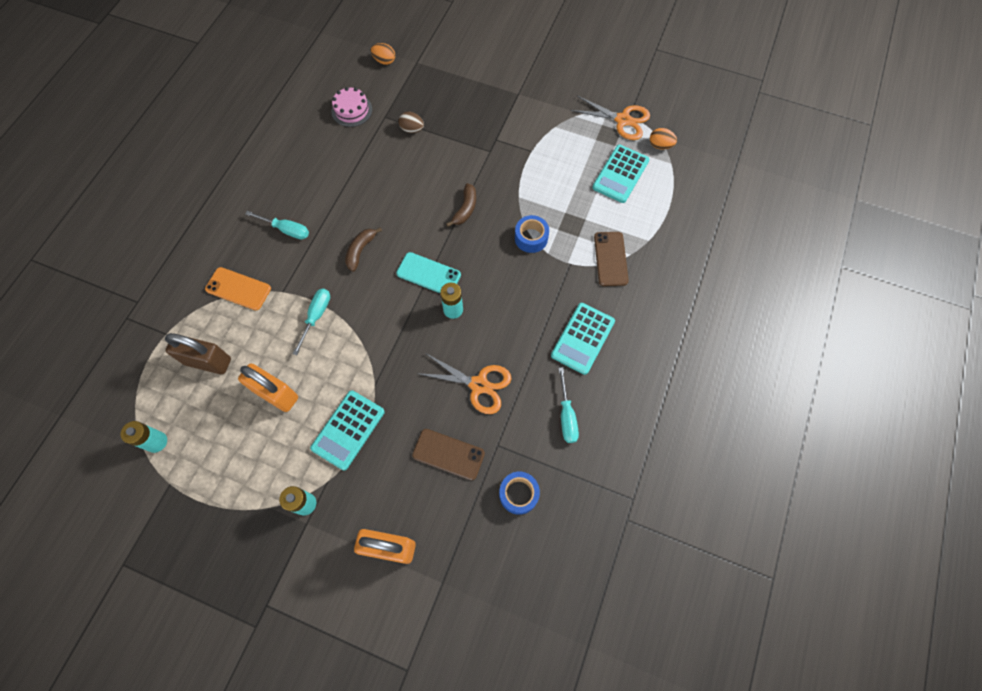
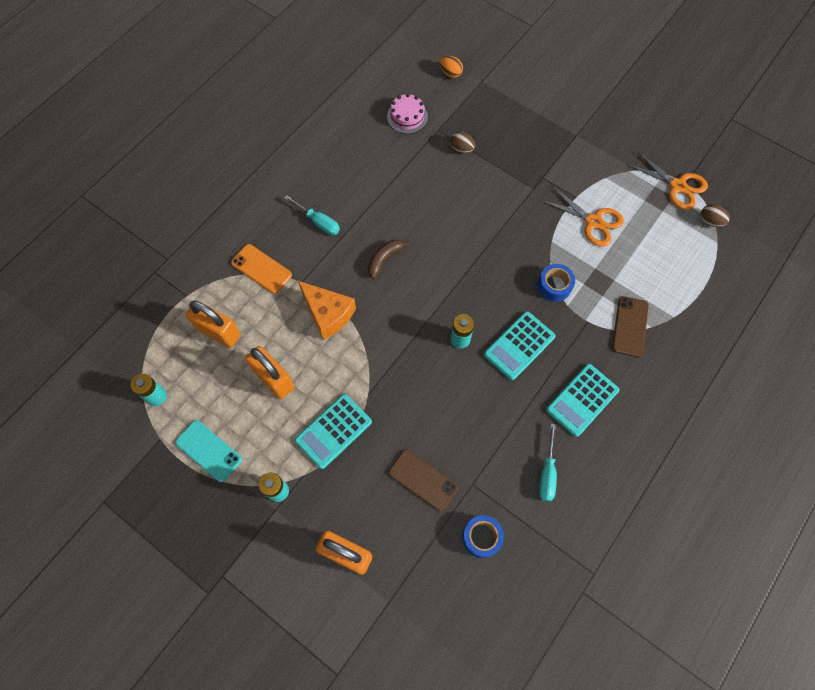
camera: 15 degrees right, 0 degrees up
brown padlock [165,333,231,374] -> orange padlock [186,300,241,348]
turquoise screwdriver [293,289,330,355] -> orange cheese [298,281,356,340]
turquoise phone [396,252,461,293] -> turquoise phone moved to [175,420,242,482]
orange scissors [416,354,512,414] -> orange scissors moved to [540,185,624,247]
brown banana [446,183,476,227] -> none
turquoise calculator [592,145,650,203] -> turquoise calculator moved to [484,311,555,380]
orange egg [650,128,677,149] -> brown egg [701,204,730,227]

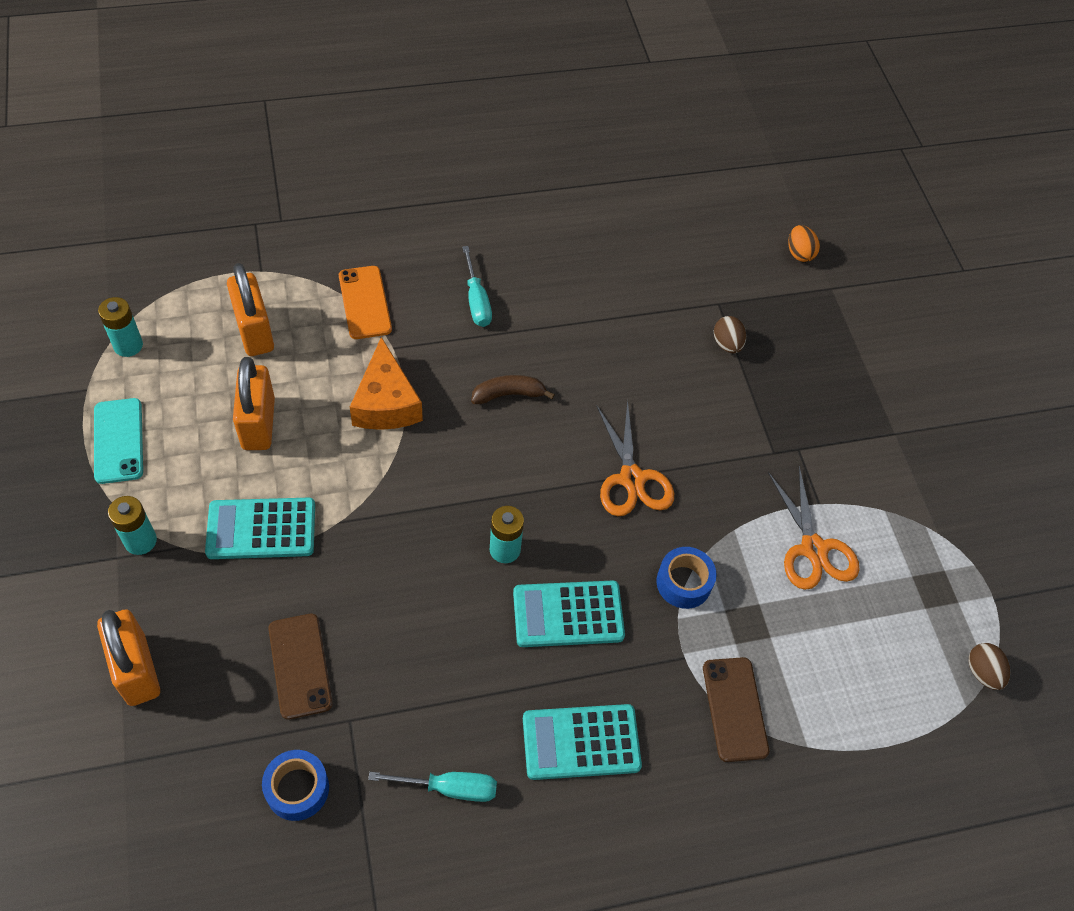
camera: 35 degrees right, 10 degrees down
pink cake [387,94,428,134] -> none
turquoise screwdriver [539,424,557,502] -> turquoise screwdriver turned 135 degrees counterclockwise [368,772,497,802]
brown phone [612,296,649,357] -> brown phone turned 60 degrees counterclockwise [703,657,769,762]
orange scissors [626,150,708,210] -> orange scissors moved to [596,400,674,516]

